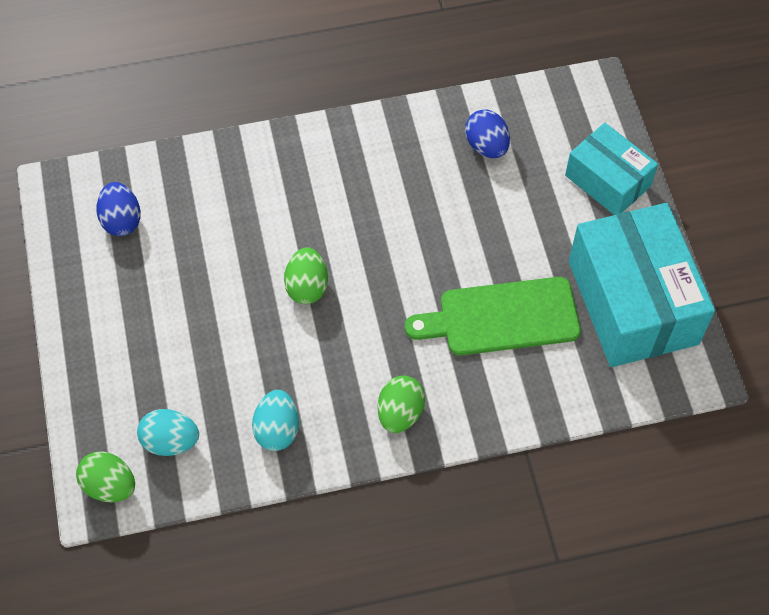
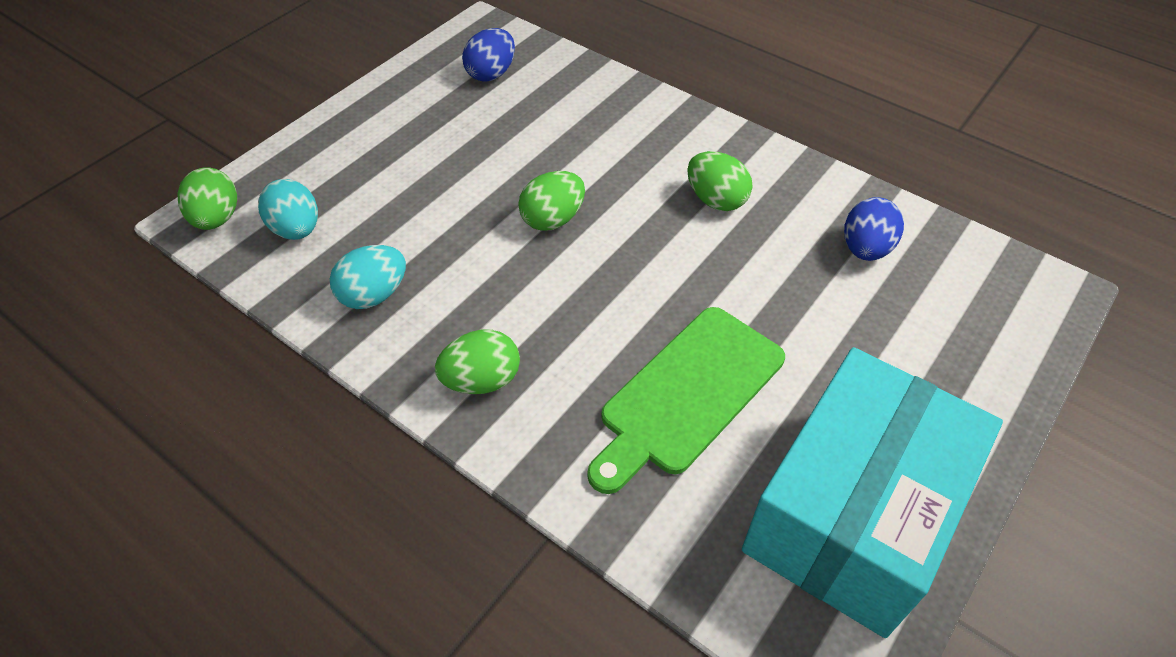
camera: 50 degrees right, 10 degrees down
green cutting board [405,277,581,355] -> green cutting board turned 90 degrees counterclockwise [587,307,785,494]
turquoise box [565,123,658,215] -> none
none -> green egg [687,151,752,211]

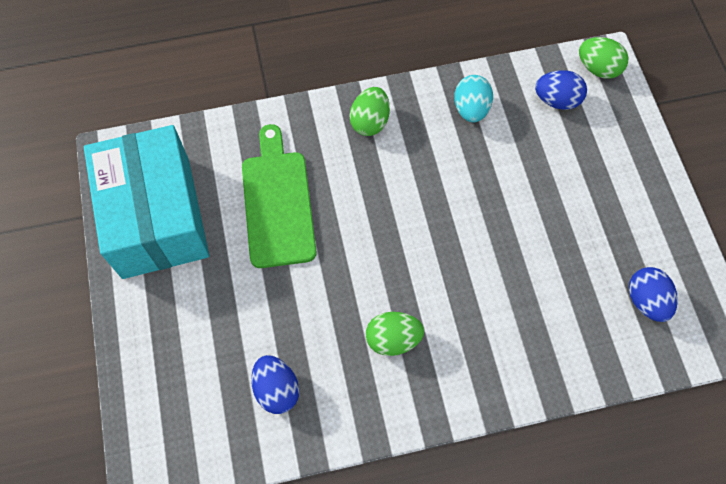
camera: 130 degrees right, 15 degrees up
turquoise egg [258,179,318,240] -> blue egg [535,70,587,110]
green egg [518,171,585,231] -> none

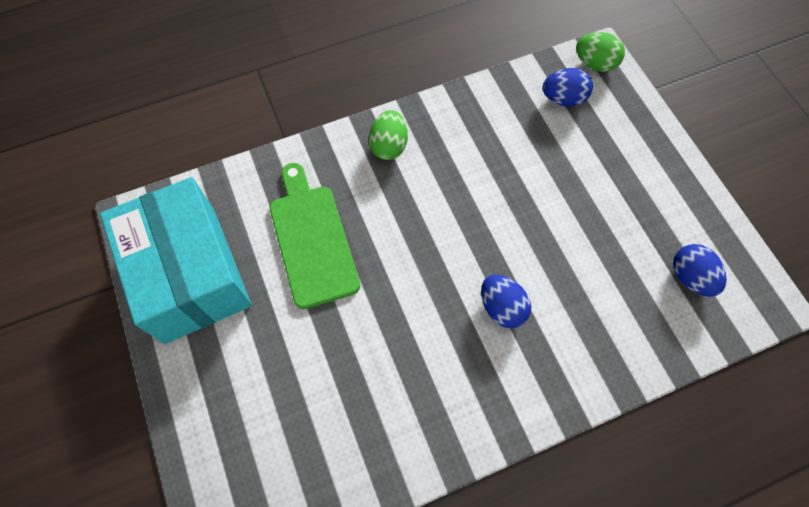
camera: 10 degrees left, 0 degrees up
blue egg [251,355,299,414] -> blue egg moved to [481,275,531,328]
green egg [366,312,424,356] -> none
turquoise egg [454,75,493,122] -> none

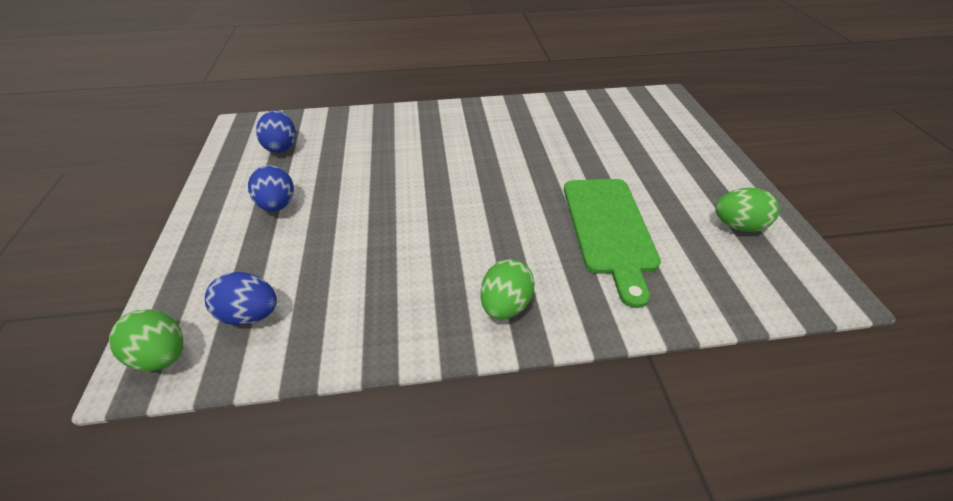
camera: 165 degrees left, 20 degrees down
turquoise box [100,177,252,344] -> green egg [716,188,779,232]
blue egg [481,275,531,328] -> blue egg moved to [248,165,294,212]

